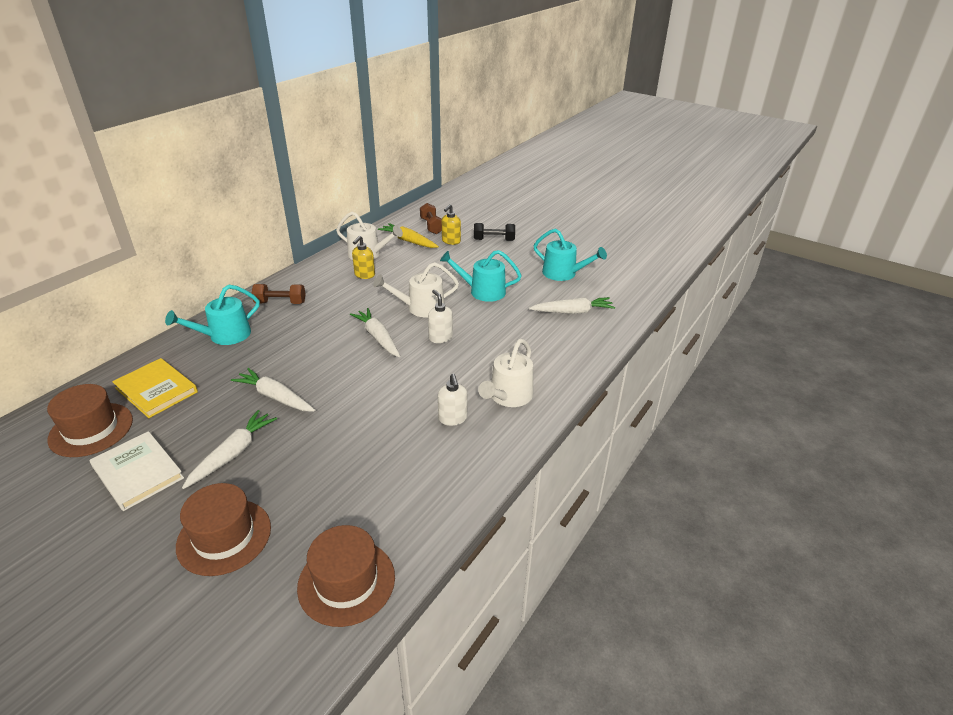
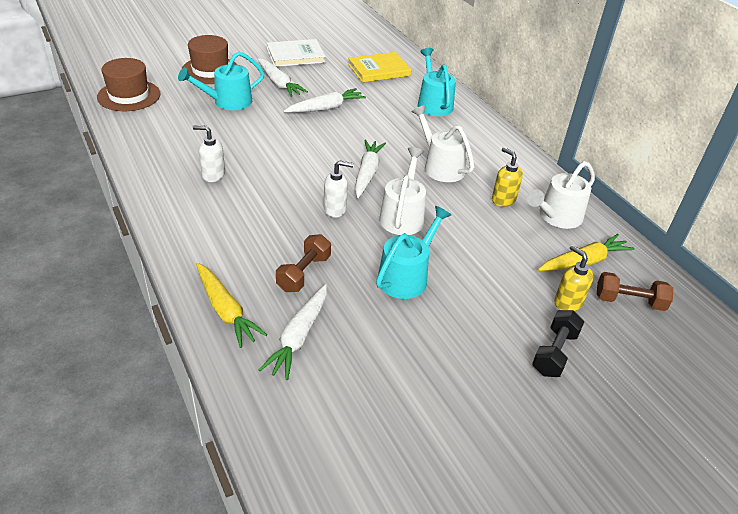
camera: 115 degrees right, 5 degrees up
brown hat [47,384,133,457] -> none
brown dumbbell [252,284,305,304] -> brown dumbbell moved to [276,234,331,292]
white carrot [350,308,400,357] -> white carrot turned 75 degrees counterclockwise [355,140,386,198]
white watering can [478,339,533,407] -> white watering can moved to [412,105,475,182]
turquoise watering can [533,229,607,281] -> turquoise watering can moved to [178,52,264,110]
none -> yellow carrot [196,263,267,348]

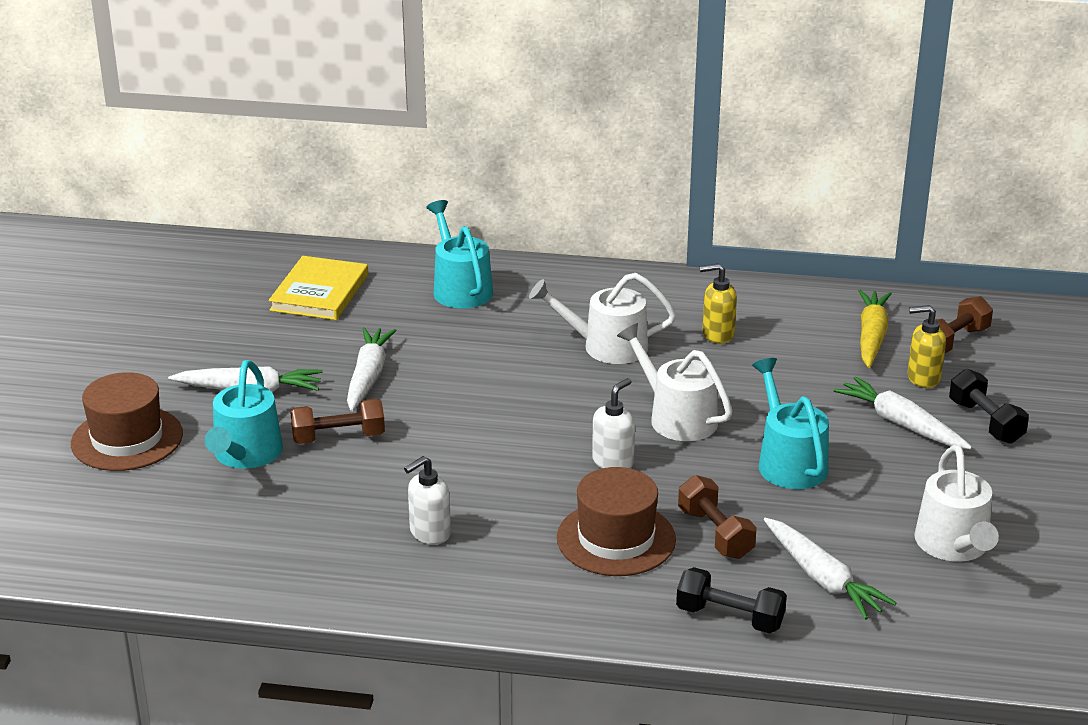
camera: 50 degrees left, 10 degrees down
brown hat [97,58,160,111] -> brown hat moved to [557,467,676,576]
yellow carrot [196,263,267,348] -> black dumbbell [676,567,787,633]
white book [267,39,326,67] -> none
white carrot [355,140,386,198] -> white carrot moved to [833,376,972,449]
turquoise watering can [418,48,456,116] -> turquoise watering can turned 45 degrees clockwise [427,200,493,308]
white watering can [527,161,595,229] -> white watering can moved to [914,445,999,562]
none -> brown dumbbell [290,398,385,444]

